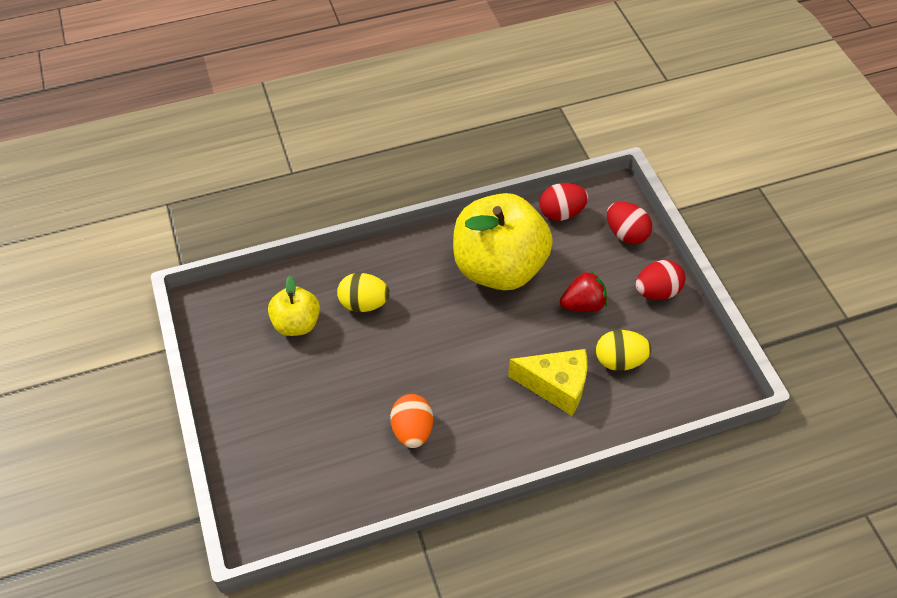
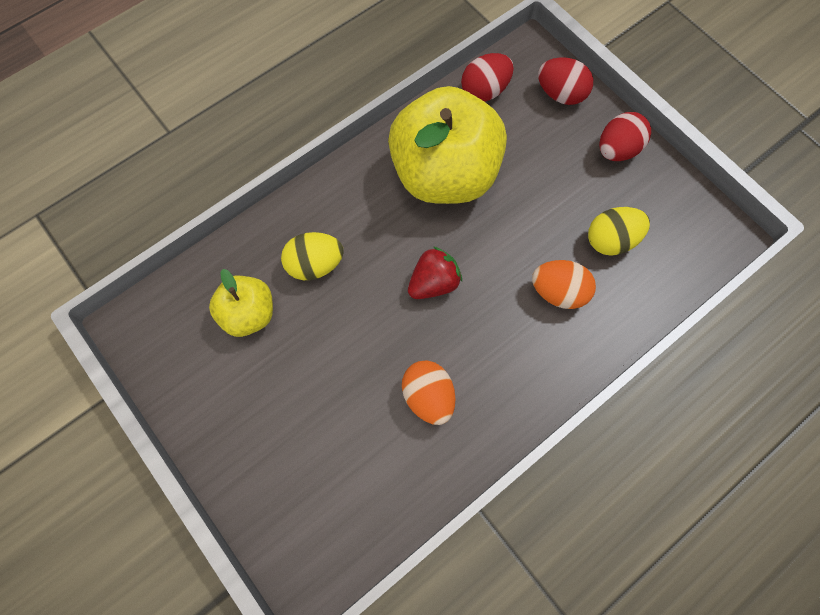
camera: 20 degrees left, 15 degrees up
yellow cheese [508,349,587,416] -> orange egg [532,260,596,309]
red strawberry [560,271,607,312] -> red strawberry moved to [408,246,462,299]

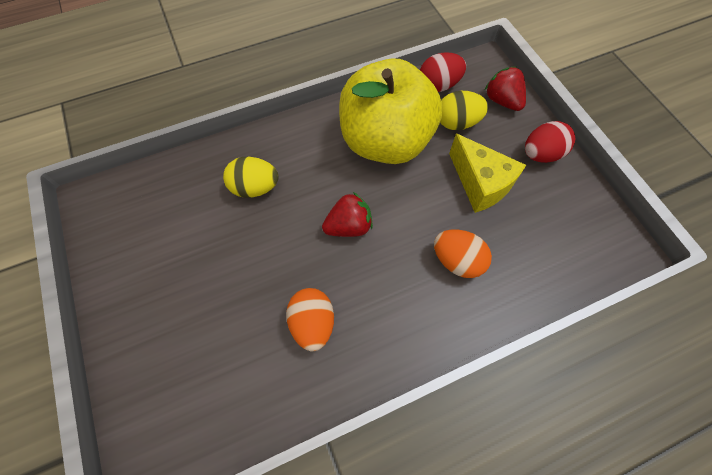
camera: 15 degrees right, 5 degrees down
yellow apple [209,269,273,337] -> none
red egg [538,57,593,105] -> red strawberry [485,67,526,111]
yellow egg [588,207,650,256] -> yellow egg moved to [440,91,488,130]
none -> yellow cheese [449,134,526,213]

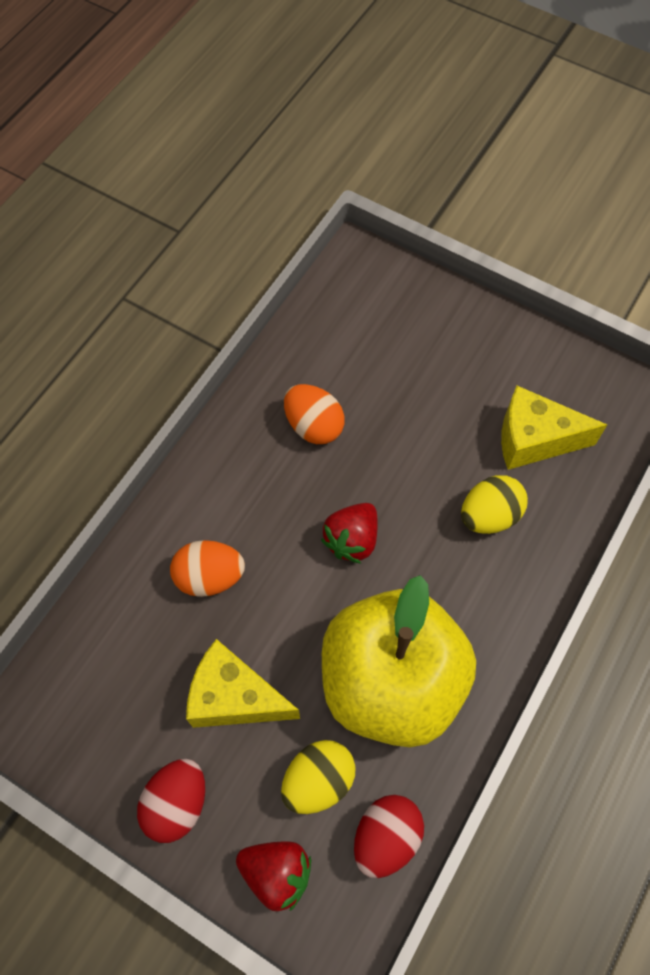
camera: 145 degrees right, 0 degrees up
none -> yellow cheese [501,386,607,470]

